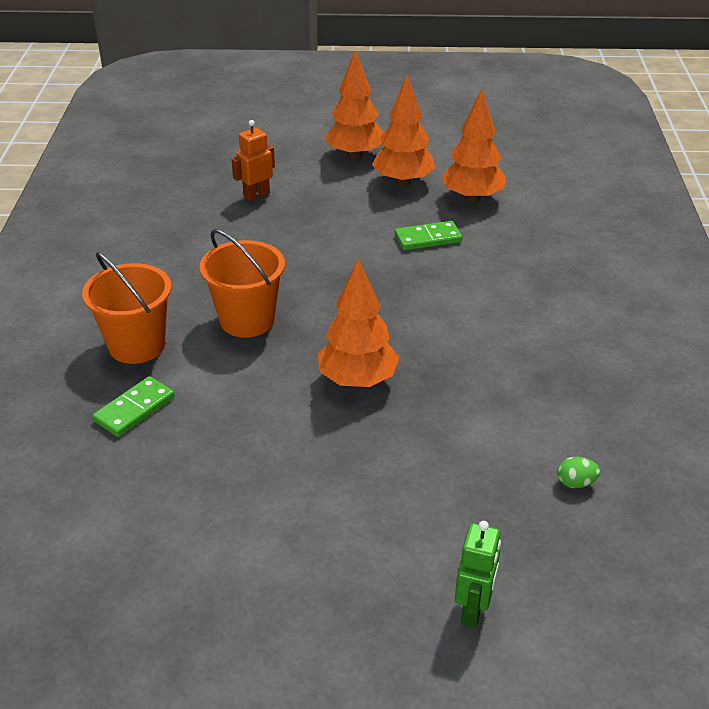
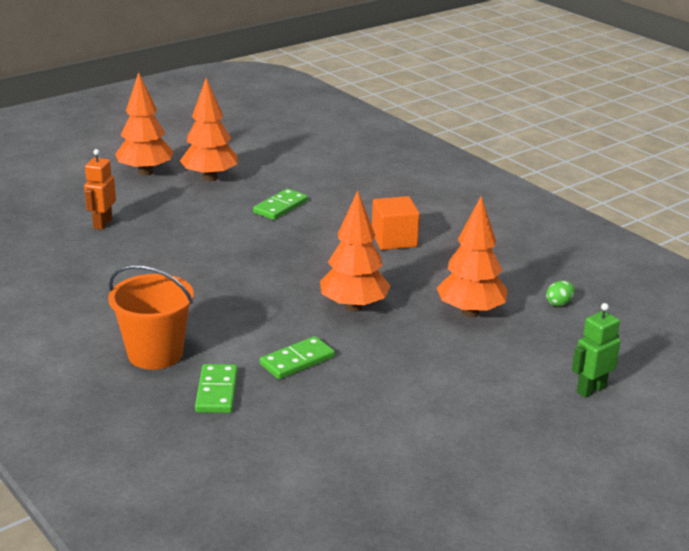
camera: 40 degrees left, 10 degrees down
orange bucket [200,229,285,337] -> none
orange tree [441,89,506,203] -> orange tree moved to [437,196,508,317]
green robot [455,521,501,627] -> green robot turned 105 degrees counterclockwise [572,303,621,398]
none -> green domino [260,336,335,379]
none -> orange cube [372,196,420,250]

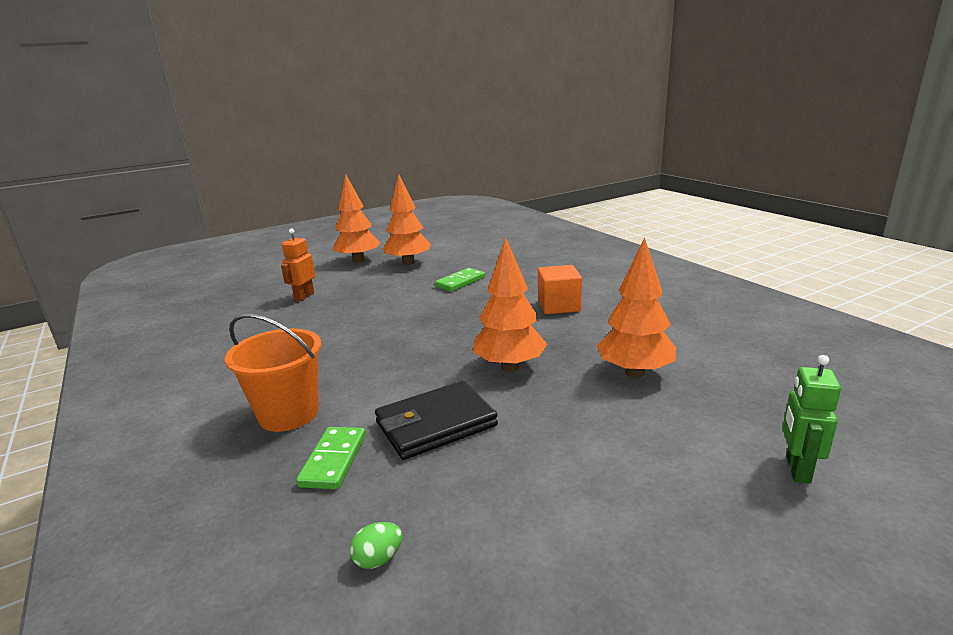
camera: 10 degrees right, 5 degrees down
green domino [260,336,335,379] -> black wallet [375,381,498,460]
green egg [546,281,575,306] -> green egg moved to [350,522,402,569]
green robot [572,303,621,398] -> green robot turned 45 degrees counterclockwise [782,355,841,484]

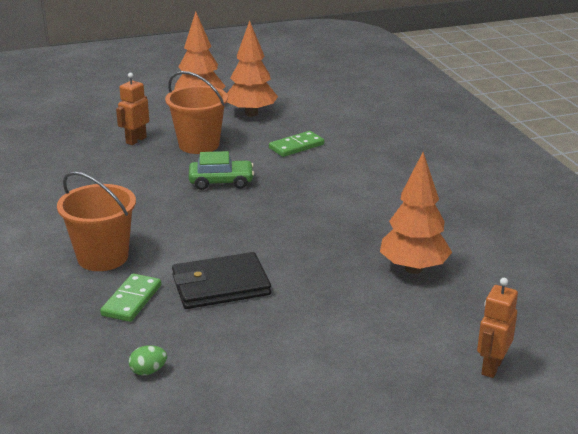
camera: 10 degrees right, 5 degrees up
orange tree [473,237,547,371] -> none
orange cube [538,265,582,314] -> none
green robot [782,355,841,484] -> orange robot [477,278,518,378]
none -> orange bucket [165,71,228,154]
none -> green car [189,151,254,190]

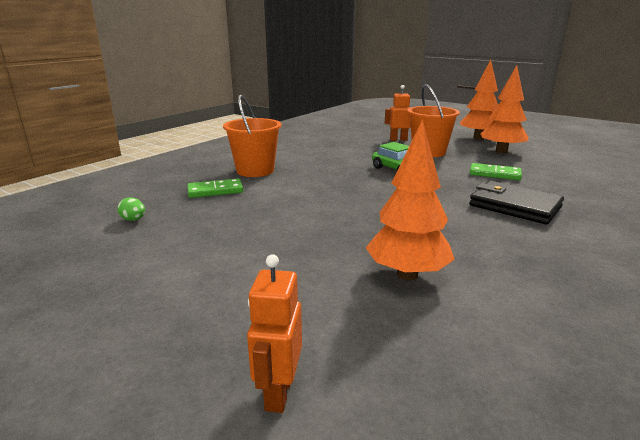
camera: 55 degrees right, 5 degrees down
black wallet [172,252,271,309] -> black wallet moved to [469,181,564,224]
orange robot [477,278,518,378] -> orange robot turned 75 degrees counterclockwise [247,254,302,413]

